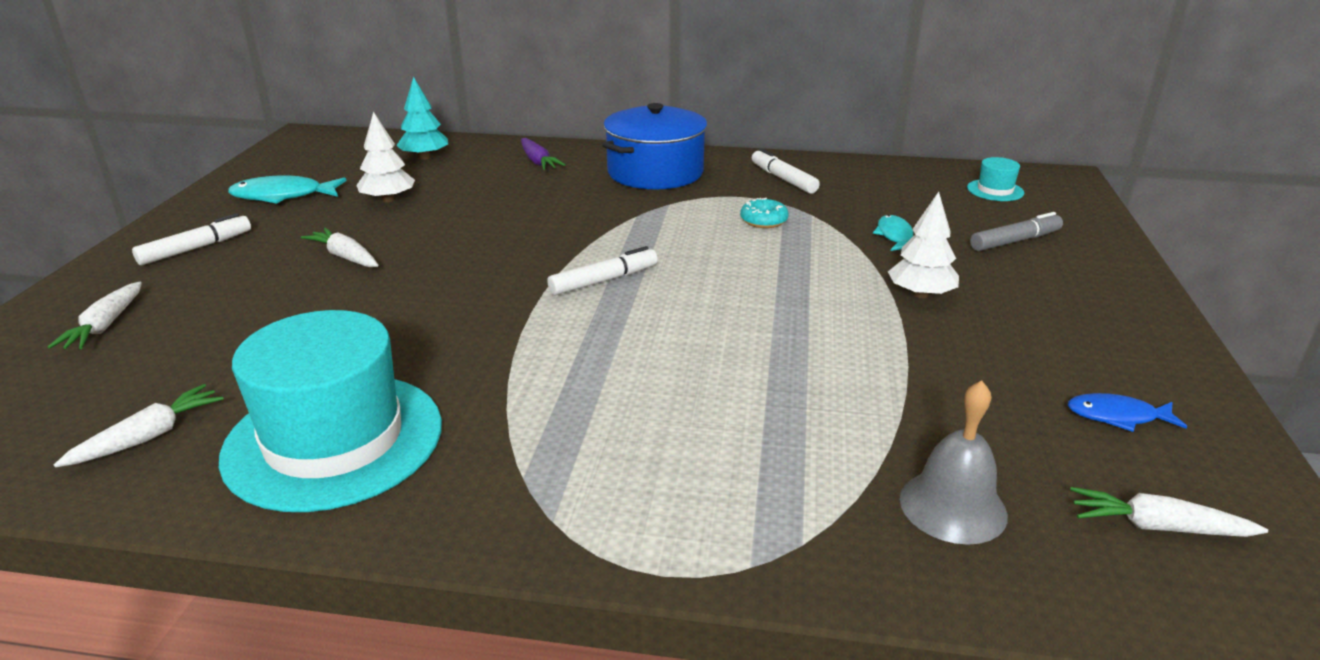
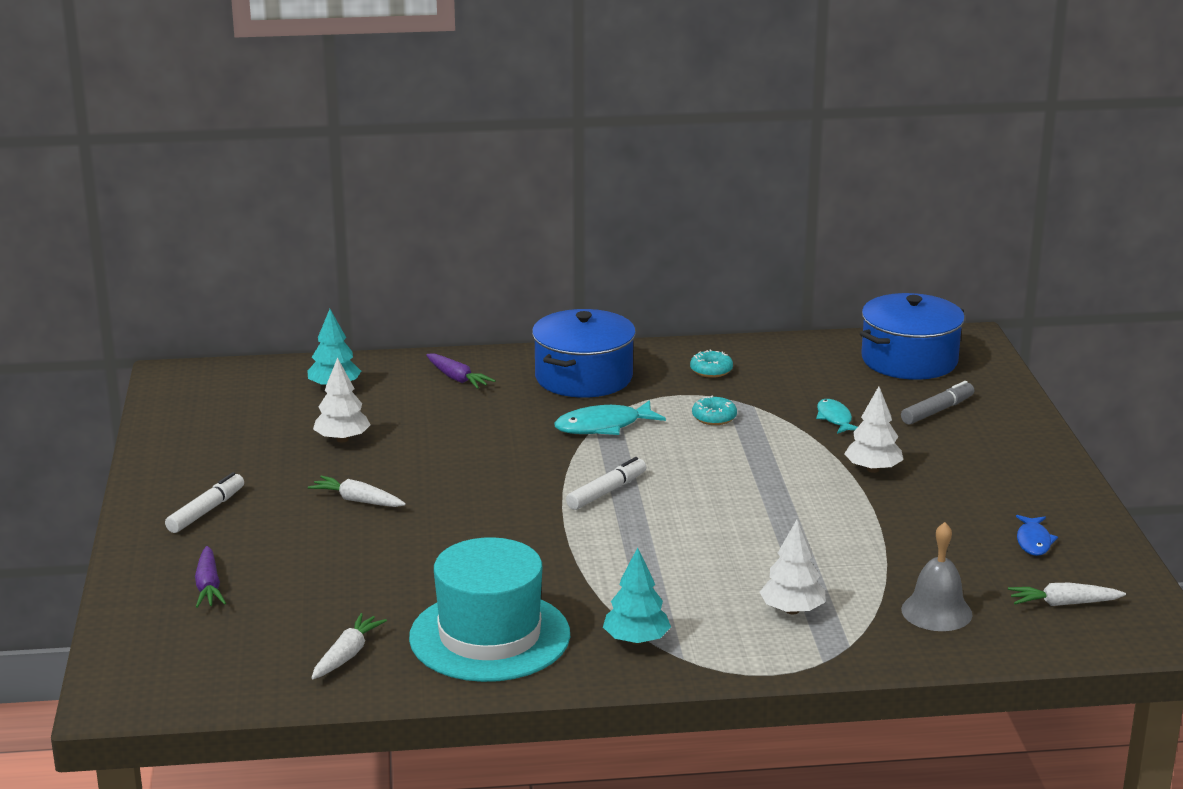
camera: 15 degrees left, 5 degrees down
white carrot [48,282,142,349] -> purple carrot [195,546,226,608]
turquoise fish [228,176,346,204] -> turquoise fish moved to [554,400,666,435]
white marker [752,148,820,194] -> turquoise donut [690,349,733,378]
turquoise hat [967,157,1024,201] -> blue pot [860,293,965,380]
blue fish [1068,393,1187,432] -> blue fish turned 75 degrees counterclockwise [1016,515,1058,556]
none -> turquoise tree [603,547,671,645]
none -> white tree [759,519,825,614]

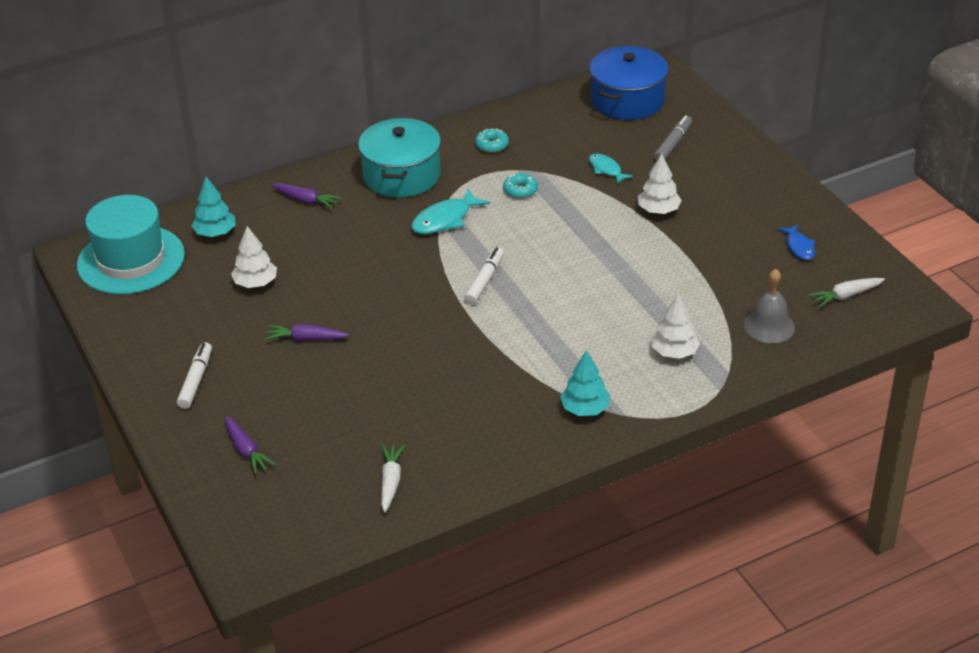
camera: 20 degrees left, 15 degrees up
white carrot [308,475,406,507] -> purple carrot [265,324,349,341]
turquoise hat [409,537,570,682] -> turquoise hat moved to [77,195,185,294]
blue pot [532,309,636,398] -> turquoise pot [358,118,441,198]

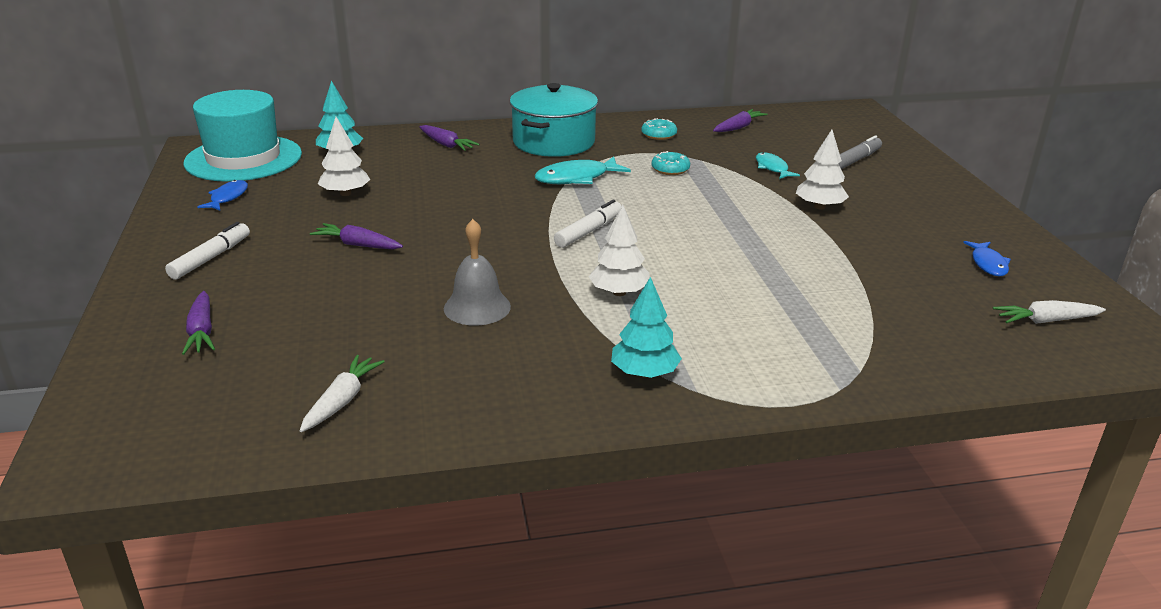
camera: 15 degrees right, 10 degrees down
blue pot [590,46,668,120] -> none
white tree [652,294,700,359] -> white tree moved to [589,205,650,296]
grey bell [744,269,795,343] -> grey bell moved to [444,219,511,326]
none -> blue fish [197,180,248,211]
none -> purple carrot [713,109,768,132]

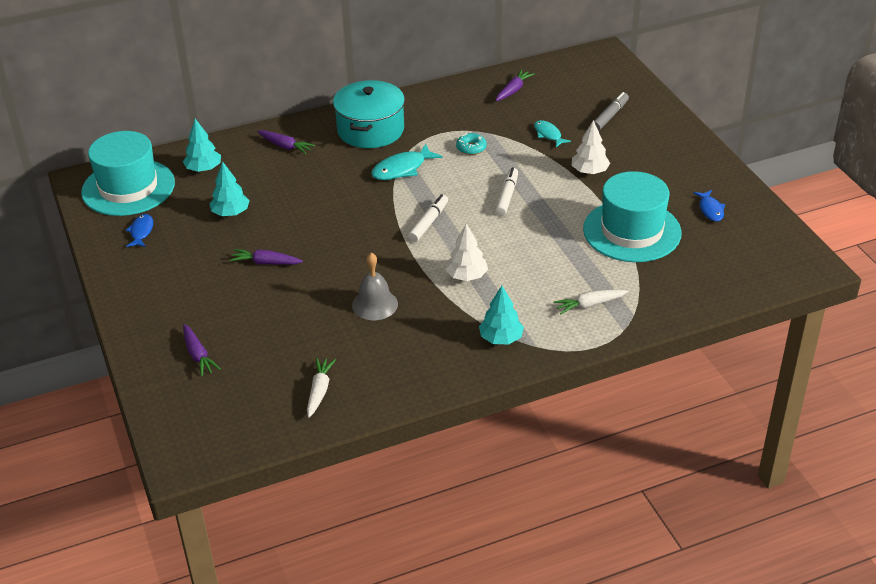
camera: 10 degrees left, 10 degrees up
white marker [165,222,250,279] -> white marker moved to [495,168,518,216]
white tree [318,117,370,196] -> turquoise tree [209,162,250,216]
turquoise donut [641,118,677,140] -> none
white carrot [993,300,1106,324] -> white carrot moved to [553,290,628,314]
none -> turquoise hat [583,171,682,262]

